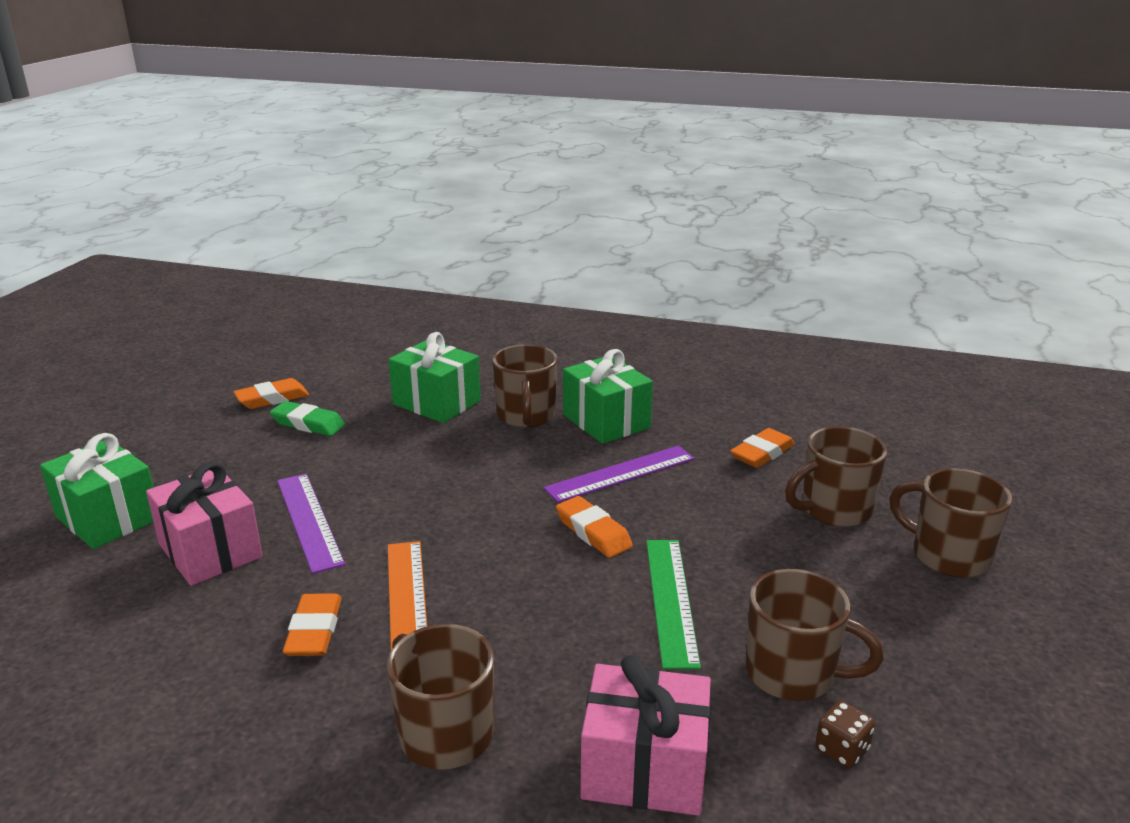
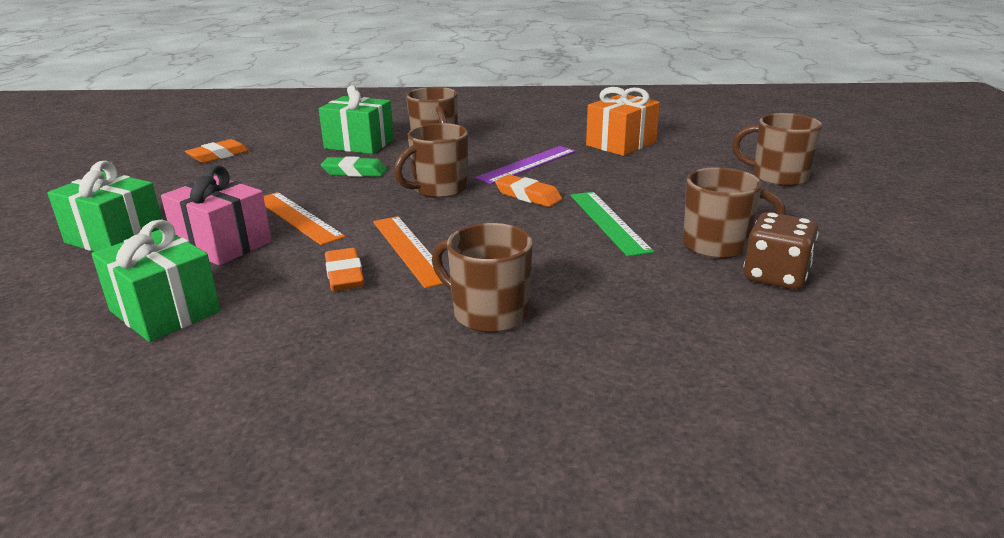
camera: 15 degrees left, 0 degrees up
green eraser [270,401,345,436] -> green eraser moved to [321,156,387,177]
purple ruler [277,474,345,574] -> orange ruler [263,192,345,245]
green gift [563,349,653,444] -> green gift moved to [91,219,221,342]
pink gift [580,655,711,816] -> none
orange eraser [730,428,795,468] -> orange gift [586,87,660,156]
brown mug [785,426,887,527] -> brown mug moved to [394,123,468,198]
brown dice [815,701,875,768] -> brown dice [744,212,819,290], size x1.82

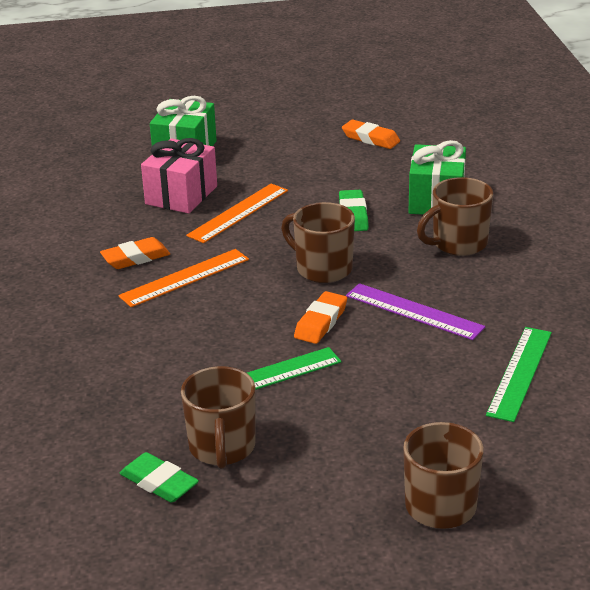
camera: 80 degrees right, 5 degrees up
green gift [91,219,221,342] -> none
brown mug [432,223,533,333] -> none
orange gift [586,87,660,156] -> green ruler [486,327,552,422]
brown dice [744,212,819,290] -> green eraser [120,452,199,503]

